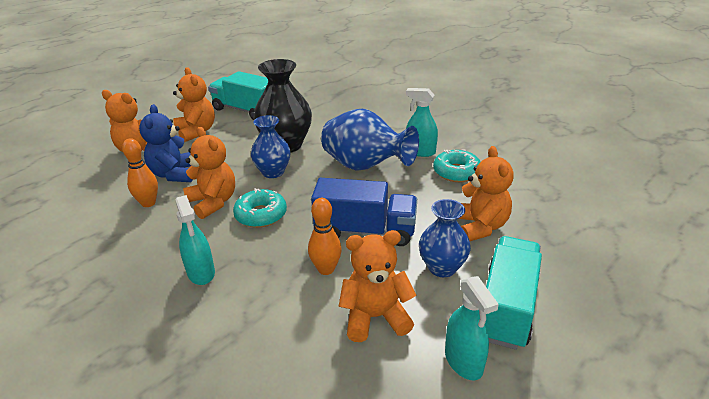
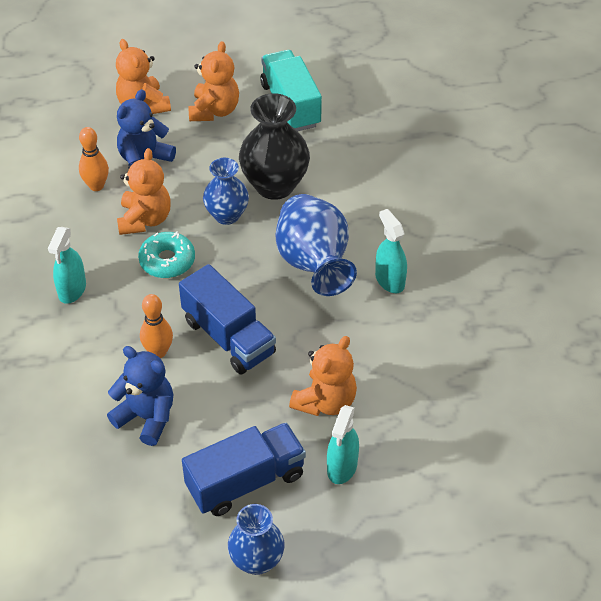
camera: 40 degrees right, 15 degrees up
orange teddy bear [338,230,416,342] -> blue teddy bear [107,346,173,446]
blue vase [419,199,471,277] -> blue vase moved to [228,504,284,575]
turquoise donut [433,149,481,182] -> none
turquoise spray bottle [445,276,499,381] -> turquoise spray bottle moved to [327,405,359,484]
turquoise truck [485,236,542,350] -> blue truck [182,423,306,516]

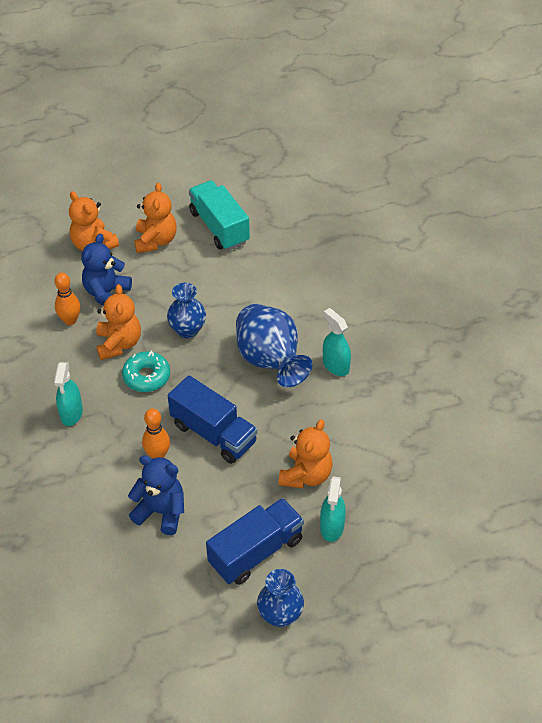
camera: 10 degrees left, 0 degrees up
black vase [239,93,310,200] -> none

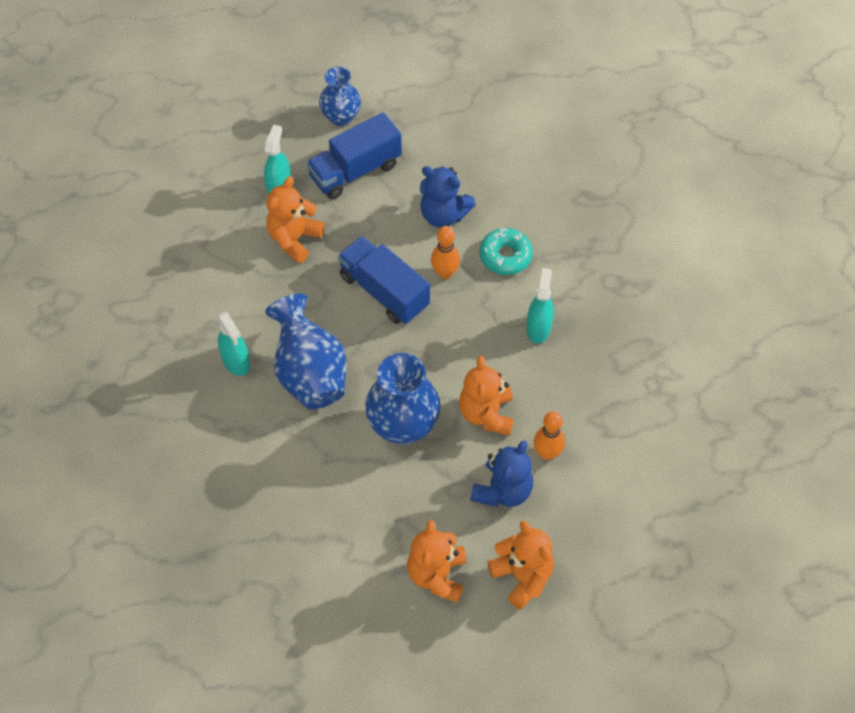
camera: 175 degrees left, 10 degrees up
turquoise donut [122,351,170,392] -> turquoise donut moved to [479,228,533,275]
blue vase [167,283,206,338] -> blue vase [365,353,441,444], size x1.57
turquoise truck [189,180,250,250] -> none

